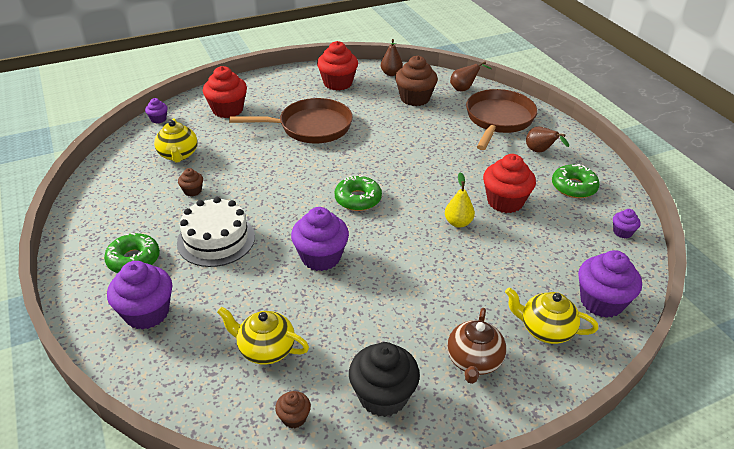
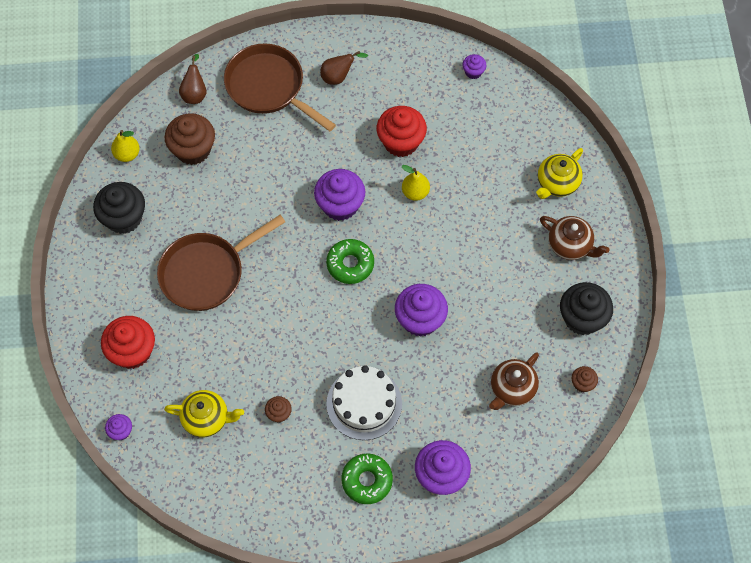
camera: 70 degrees left, 25 degrees up
yellow teapot [217,307,309,365] -> brown teapot [489,352,539,410]
brown pan [229,98,353,144] -> brown pan turned 135 degrees counterclockwise [157,215,285,311]
red cupcake [317,41,358,91] -> black cupcake [93,182,145,234]
brown pear [381,39,403,76] -> yellow pear [111,130,140,162]
green donut [552,164,600,198] -> none
purple cupcake [578,250,642,318] -> purple cupcake moved to [314,169,365,221]

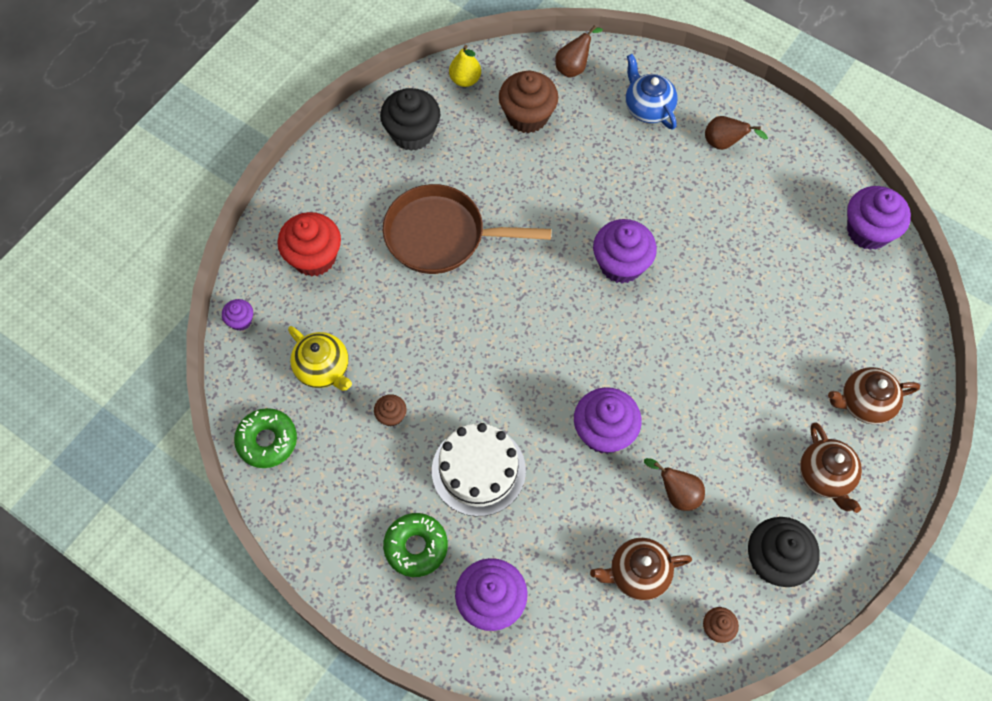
camera: 40 degrees right, 0 degrees up
brown pan [224,43,336,131] -> blue teapot [626,54,678,130]
green donut [326,239,374,284] -> green donut moved to [234,408,297,468]
red cupcake [377,106,427,157] -> none
yellow pear [401,165,430,201] -> none
purple cupcake [462,54,486,79] -> purple cupcake [847,186,911,250], size x2.03
yellow teapot [536,148,583,199] -> brown teapot [828,367,920,424]
none -> brown pear [644,458,705,511]

